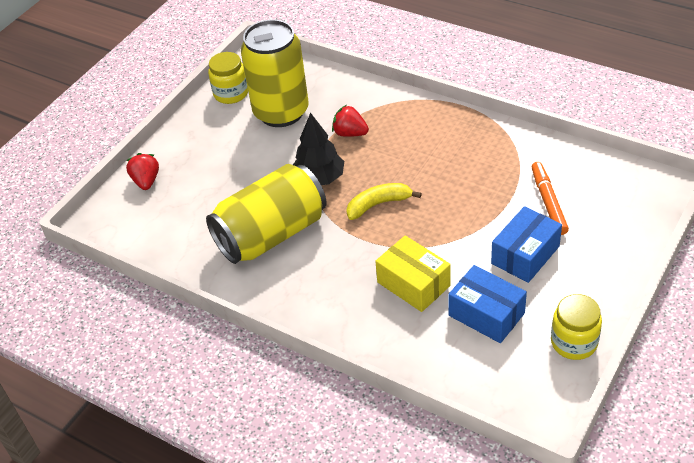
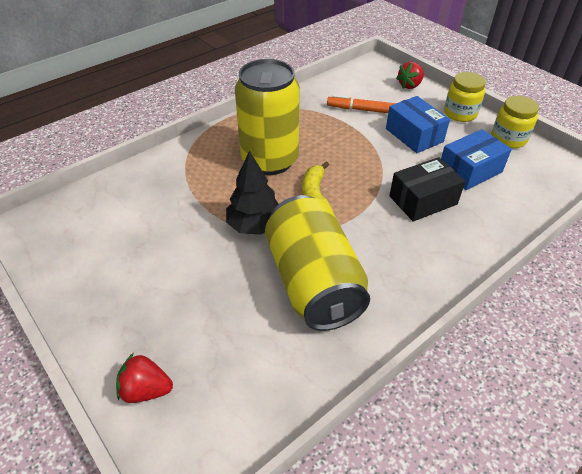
camera: 75 degrees left, 0 degrees up
yellow jar [208,52,248,104] -> yellow jar moved to [444,72,486,122]
yellow can [241,19,309,127] -> yellow can moved to [235,59,300,175]
red strawberry [332,105,369,137] -> red strawberry moved to [396,62,424,89]
yellow box [375,235,451,312] -> black box [389,157,465,222]

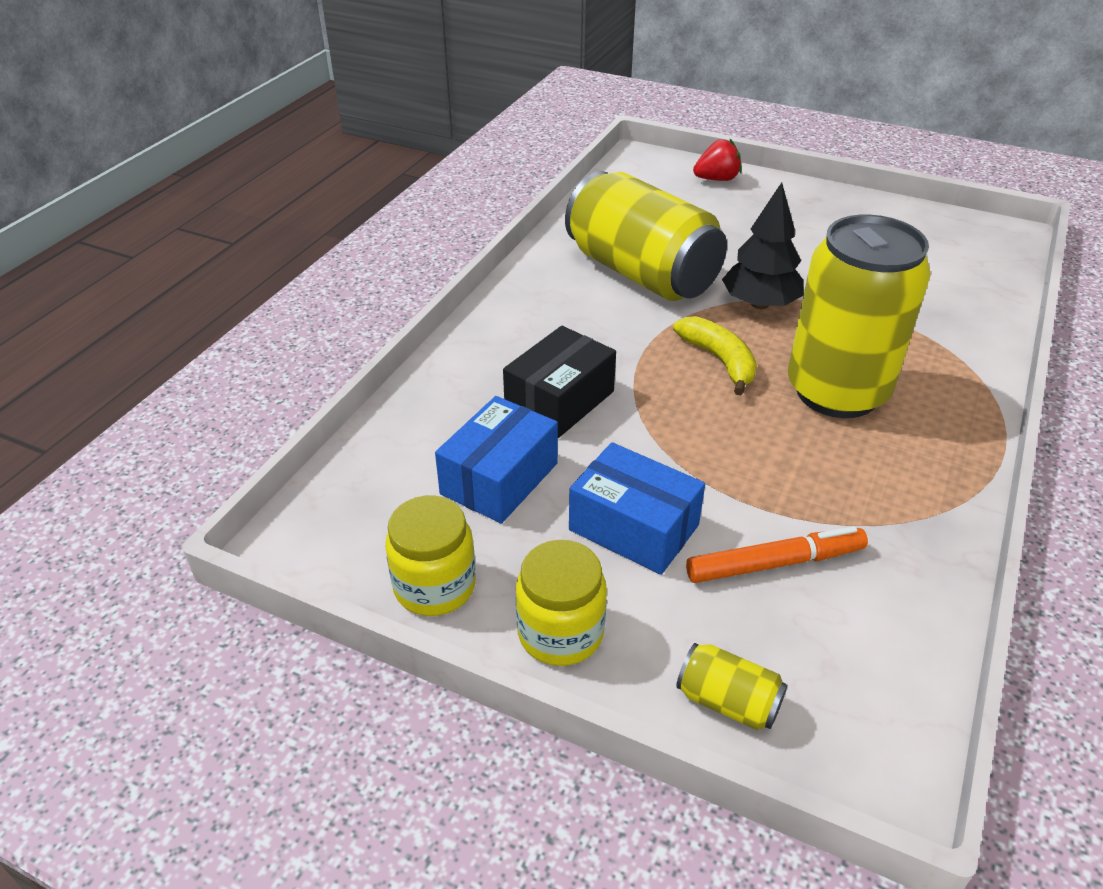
camera: 155 degrees right, 5 degrees down
red strawberry [396,62,424,89] -> yellow can [676,643,788,731]

